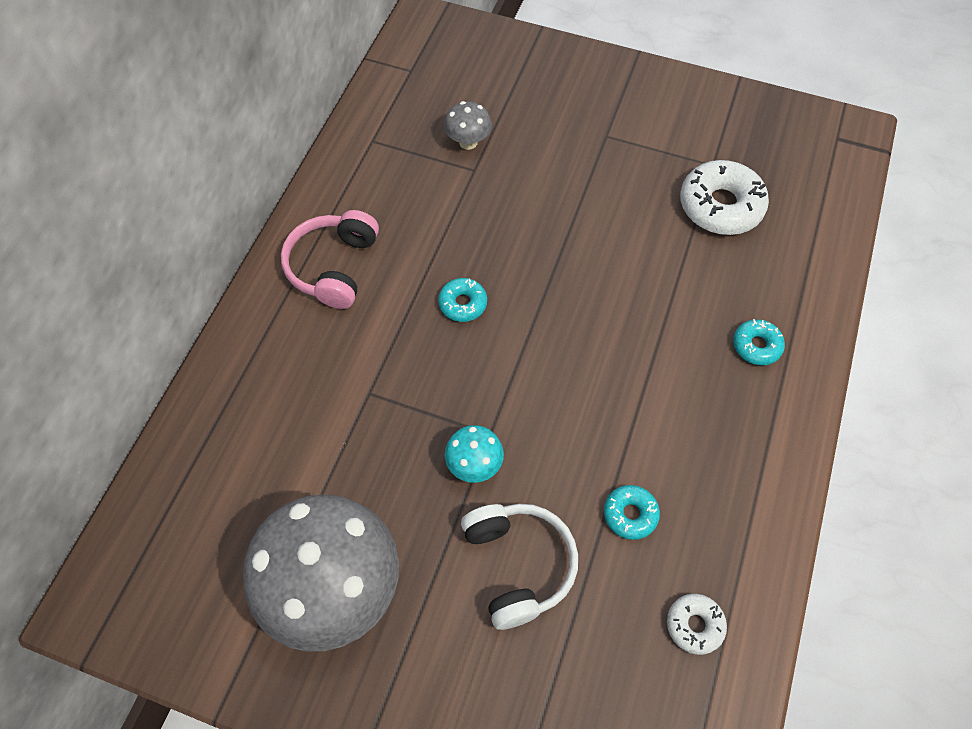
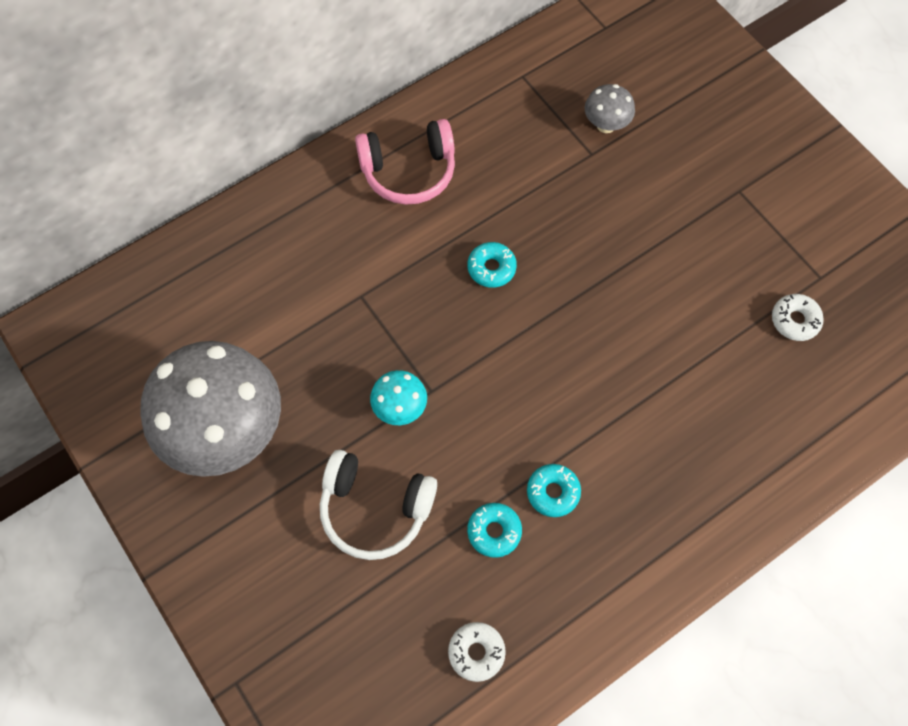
camera: 35 degrees right, 5 degrees up
pink headphones [281,210,379,309] -> pink headphones turned 150 degrees counterclockwise [355,119,455,205]
white headphones [461,504,578,630] -> white headphones turned 90 degrees clockwise [320,450,437,560]
white donut [680,160,769,235] -> white donut [772,294,824,341], size x0.53
turquoise donut [733,319,785,365] -> turquoise donut moved to [527,464,581,517]

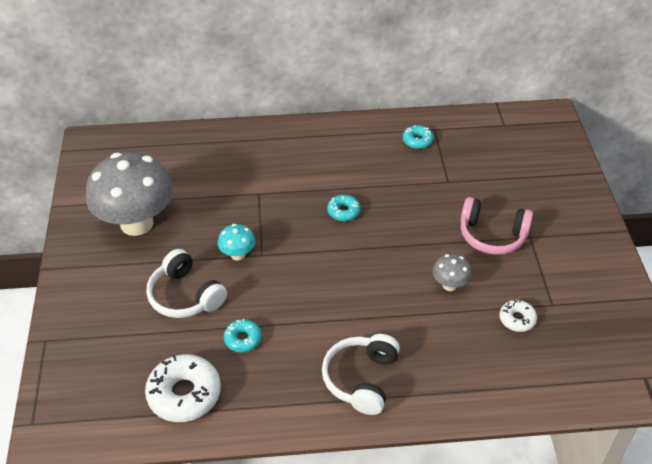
camera: 30 degrees right, 20 degrees down
pink headphones [355,119,455,205] -> pink headphones moved to [461,197,533,255]
white donut [448,622,506,682] -> white donut [145,354,221,422], size x1.88
turquoise donut [527,464,581,517] -> turquoise donut moved to [403,125,433,149]
grey mushroom [585,84,635,133] -> grey mushroom moved to [433,254,472,291]
none -> white headphones [322,334,400,415]

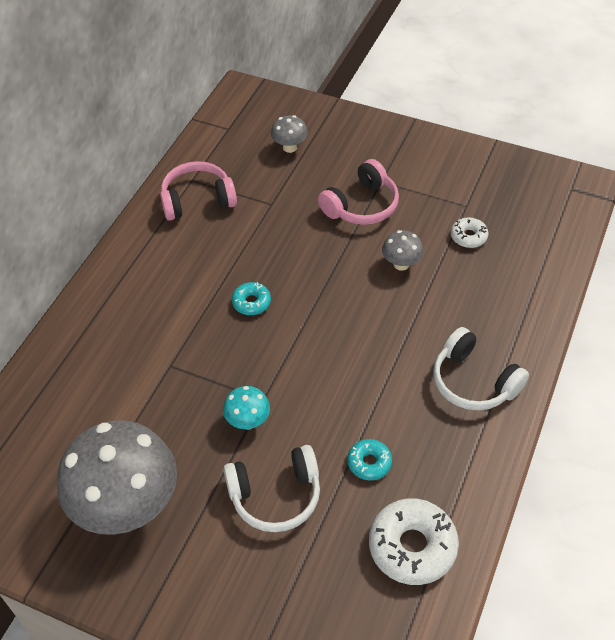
camera: 60 degrees left, 5 degrees up
turquoise donut [403,125,433,149] -> pink headphones [160,161,237,221]
none -> grey mushroom [271,115,308,153]

